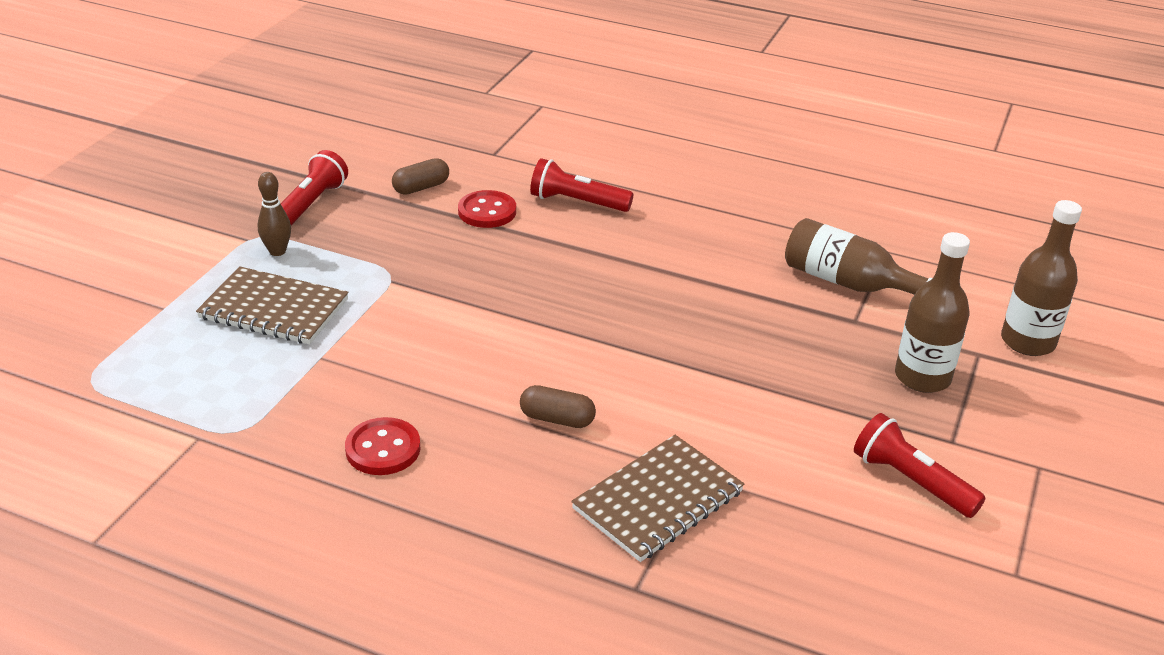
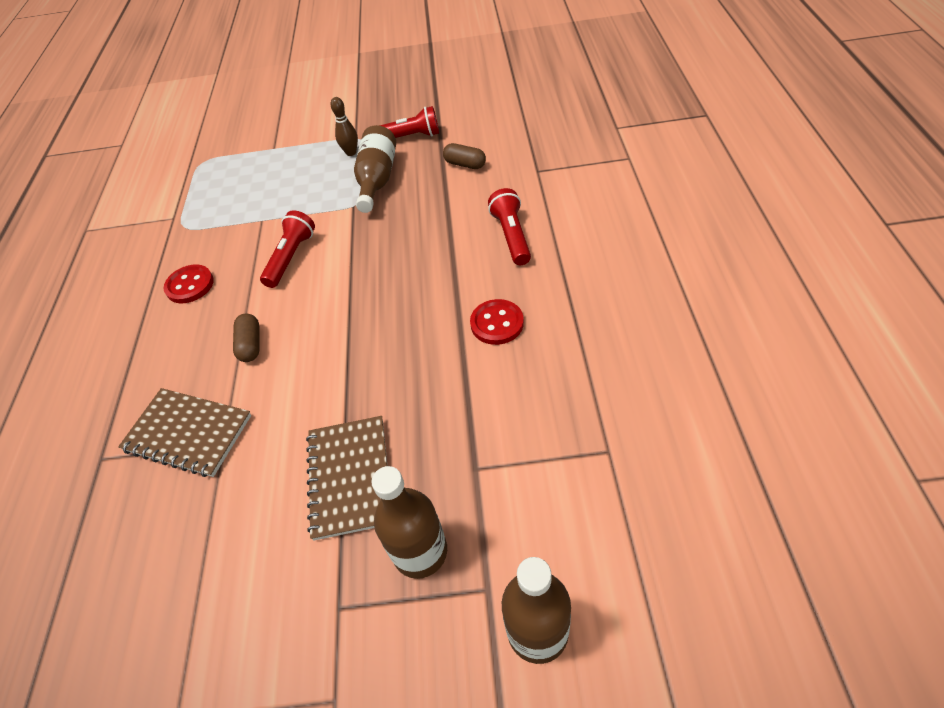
camera: 70 degrees right, 15 degrees up
brown notebook [196,266,349,345] -> brown notebook moved to [306,416,387,540]
red button [458,190,516,228] -> red button moved to [470,299,524,345]
brown bottle [785,218,932,295] -> brown bottle moved to [354,125,396,213]
red flashlight [854,413,985,518] -> red flashlight moved to [260,210,315,288]

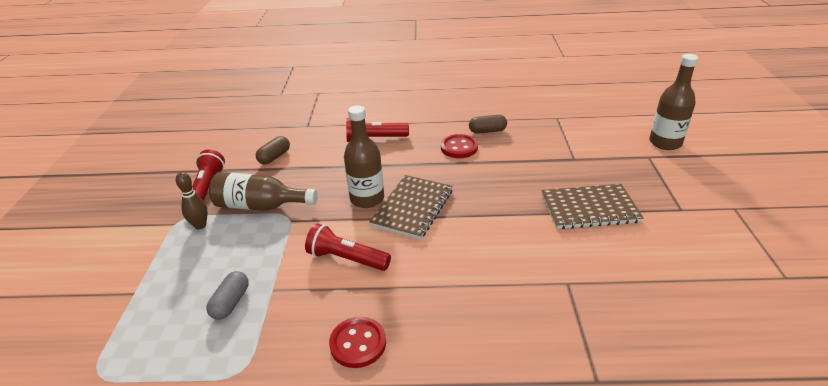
camera: 90 degrees left, 15 degrees down
brown notebook [118,388,251,477] -> brown notebook moved to [369,175,453,240]
brown capsule [233,313,260,362] -> brown capsule moved to [469,115,507,134]
brown bottle [371,466,447,579] -> brown bottle moved to [344,105,384,208]
none -> grey capsule [206,271,249,320]

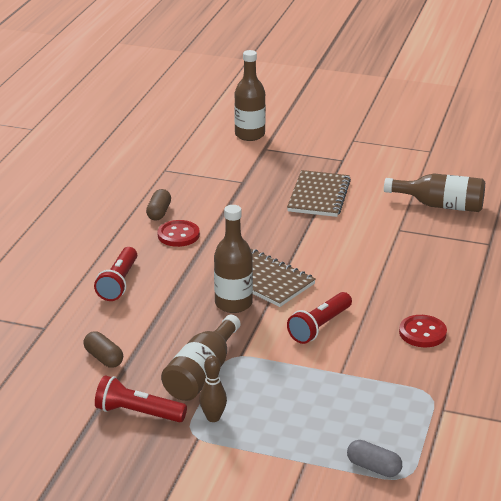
camera: 75 degrees left, 5 degrees down
grey capsule [206,271,249,320] -> grey capsule moved to [347,440,402,477]
none -> brown bottle [384,173,485,212]

